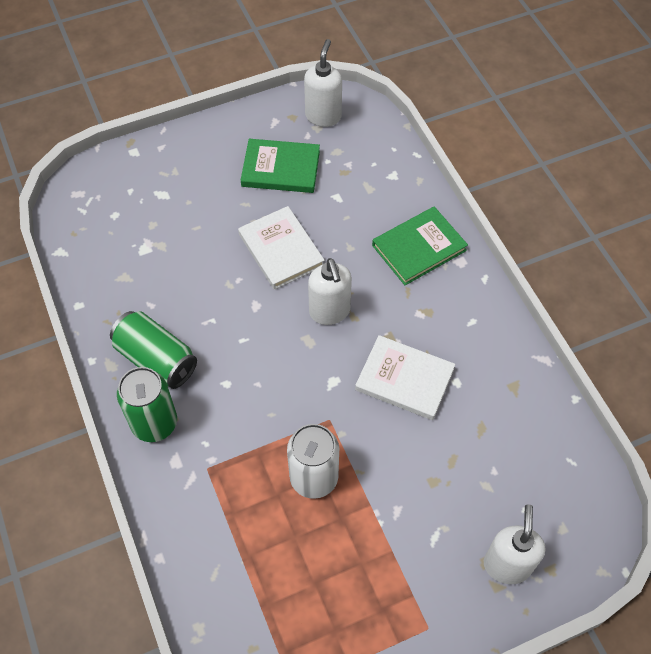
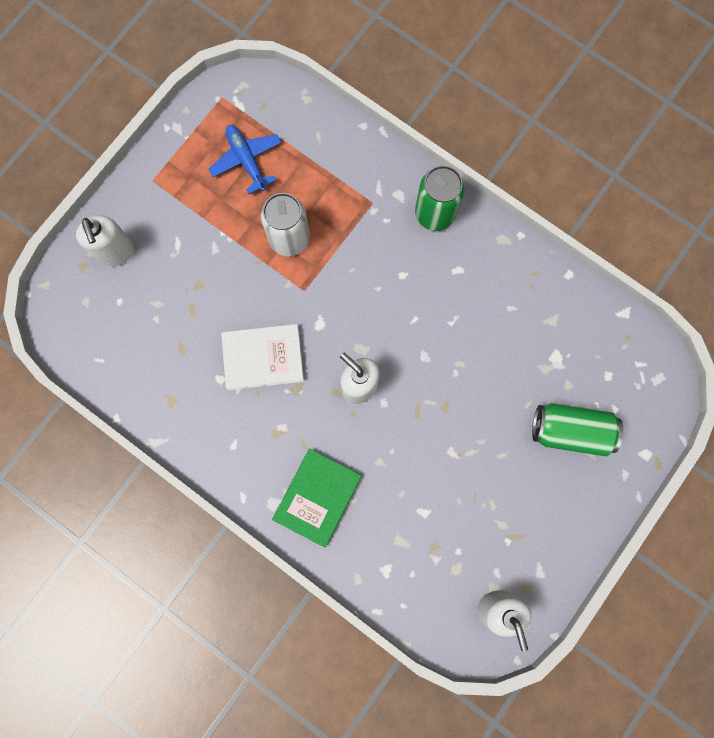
camera: 150 degrees right, 20 degrees up
green can [110,311,197,389] -> green can moved to [532,403,623,456]
white book [238,206,325,290] -> none
green book [241,139,320,193] -> none
none -> blue plane [208,125,282,194]

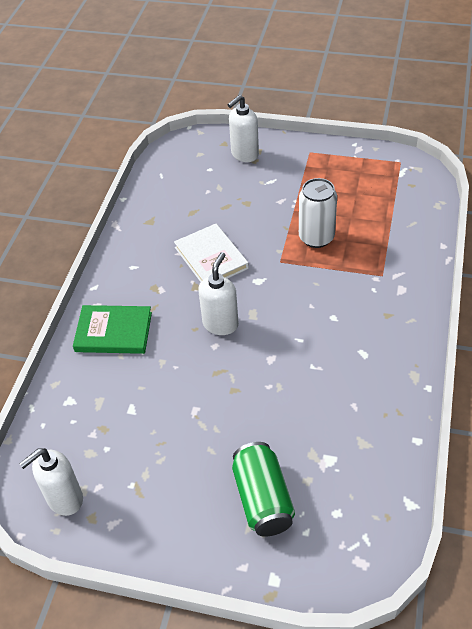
camera: 70 degrees right, 30 degrees down
blue plane [208,125,282,194] -> none
green can [415,165,465,231] -> none

